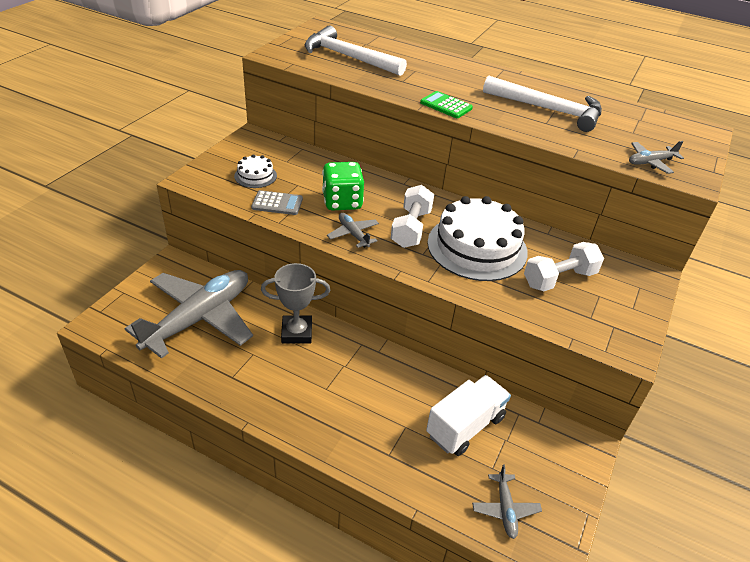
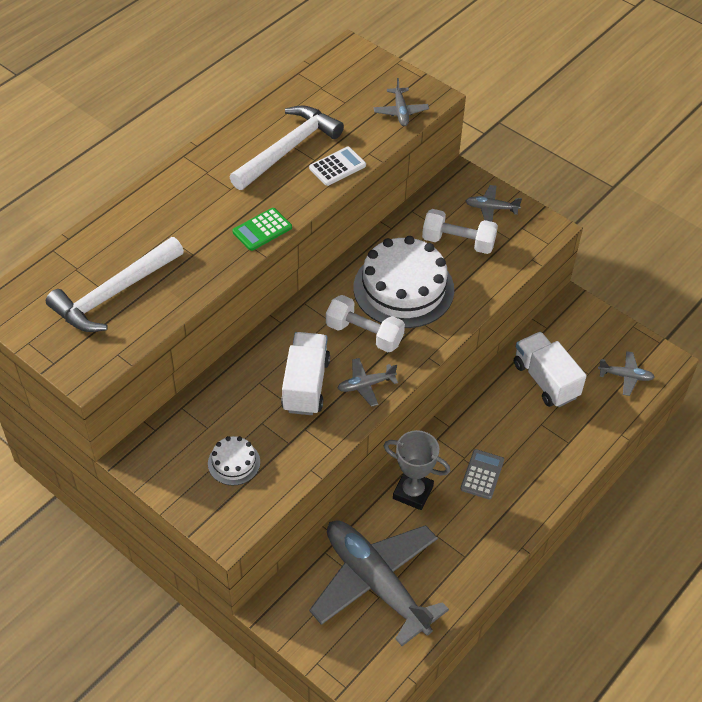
camera: 75 degrees left, 10 degrees up
grey calculator [251,190,303,215] -> grey calculator moved to [460,449,504,499]
grey trophy [261,263,330,344] -> grey trophy turned 75 degrees counterclockwise [384,430,450,510]
green dice [322,162,364,211] -> white truck [281,332,330,415]
white dumbbell [524,242,604,291] -> white dumbbell turned 60 degrees counterclockwise [422,209,498,254]
none -> white calculator [309,147,366,186]
none -> grey plane [465,185,522,222]

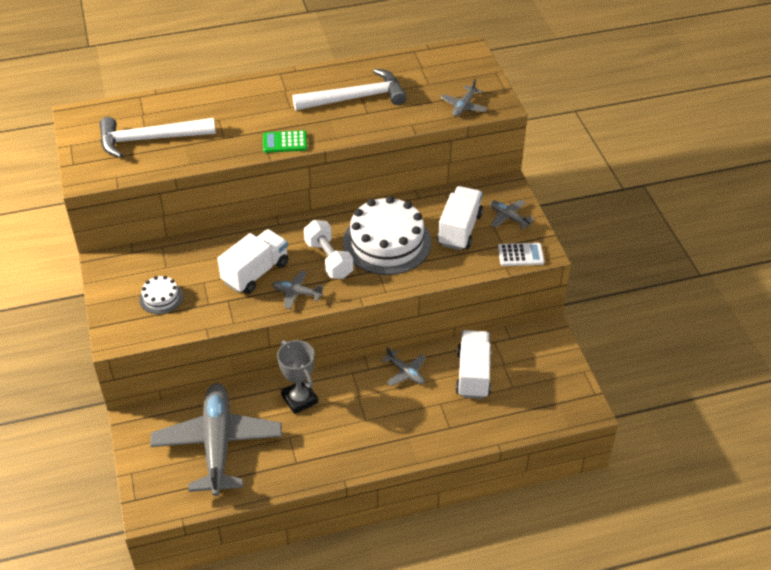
camera: 35 degrees right, 5 degrees down
white calculator [309,147,366,186] -> white calculator moved to [498,243,544,266]
white dumbbell [422,209,498,254] -> white truck [437,186,483,250]
grey calculator [460,449,504,499] -> none
grey plane [598,351,655,396] -> grey plane moved to [381,347,426,386]

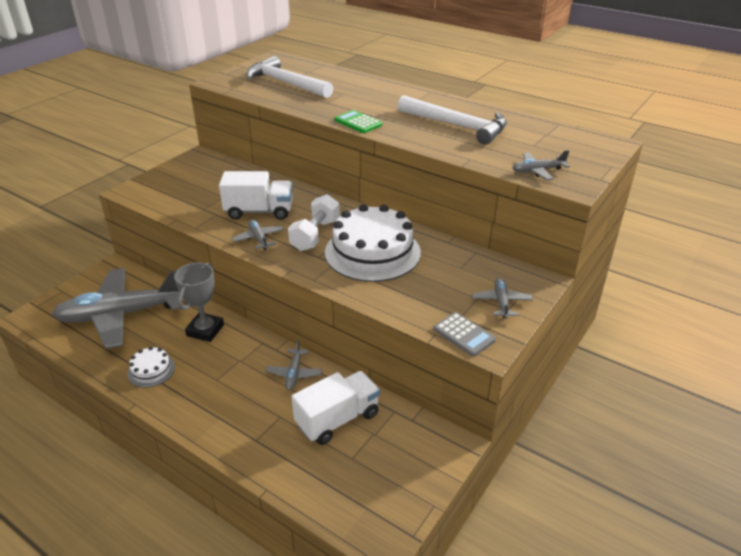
camera: 50 degrees right, 10 degrees down
white cake [139,276,183,314] -> white cake moved to [127,346,175,388]
grey plane [150,383,282,496] -> grey plane turned 150 degrees counterclockwise [52,268,180,349]
white truck [437,186,483,250] -> none
white calculator [498,243,544,266] -> grey calculator [433,312,496,357]

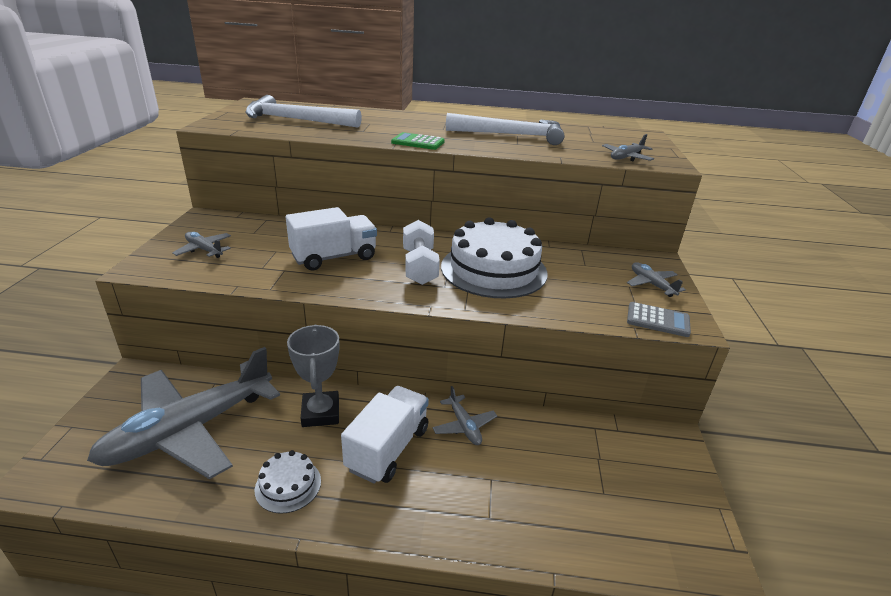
camera: 30 degrees left, 5 degrees down
grey plane [232,219,284,250] -> grey plane moved to [172,232,231,258]
white truck [292,371,380,445] -> white truck moved to [341,386,429,484]

